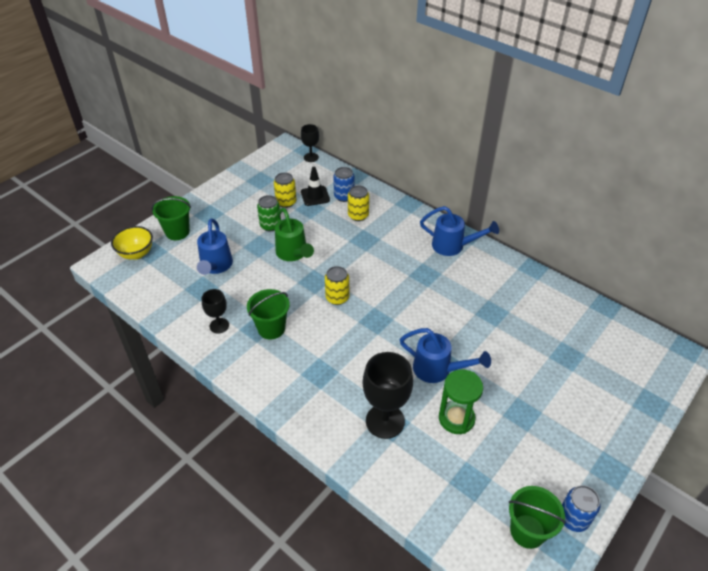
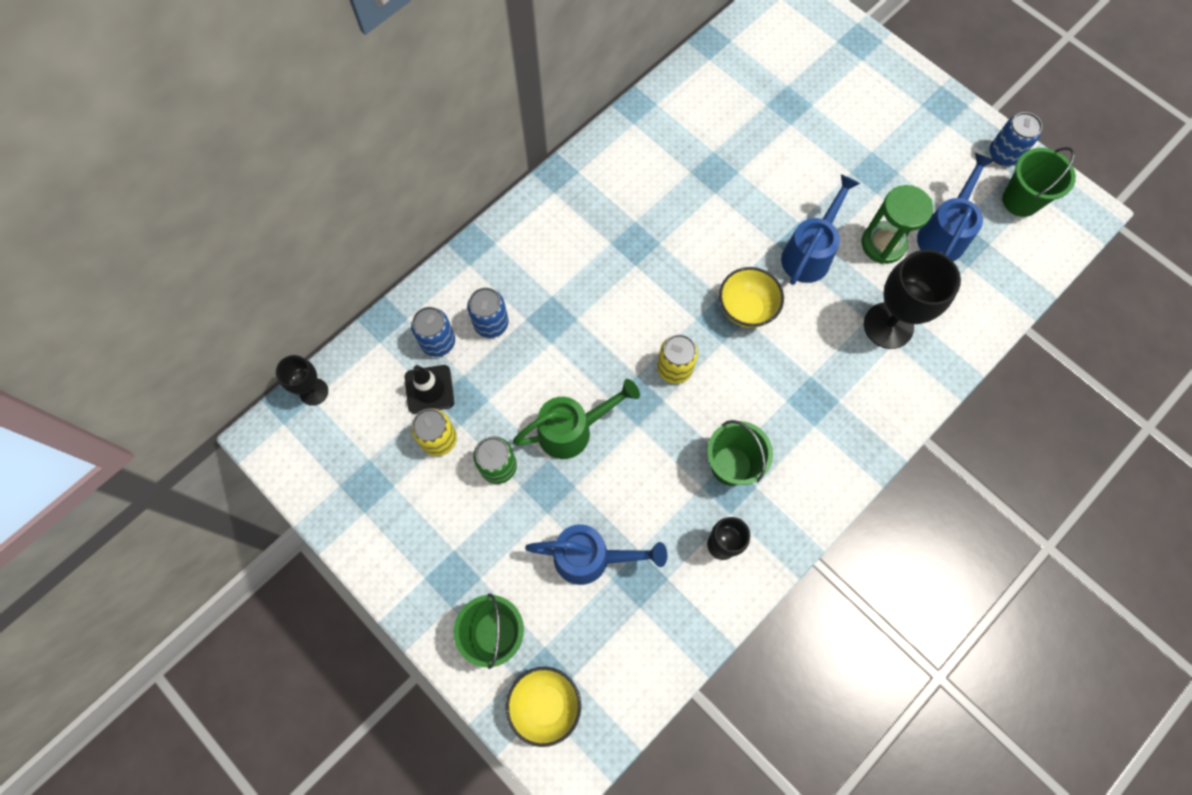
camera: 85 degrees left, 25 degrees up
yellow can [348,185,369,221] -> blue can [467,287,509,338]
blue watering can [420,206,499,256] -> blue watering can moved to [917,153,995,261]
none -> yellow bowl [719,267,784,328]

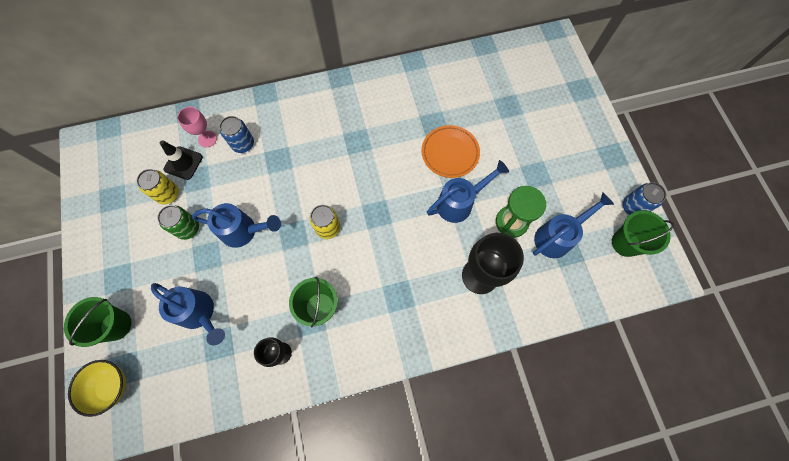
camera: 30 degrees right, 0 degrees up
black goblet [276,355,328,406] -> none
blue can [411,307,455,357] -> pink goblet [177,107,217,147]
green watering can [513,379,640,459] -> blue watering can [192,203,281,248]
yellow bowl [719,267,784,328] -> none
none -> orange plate [421,125,480,178]

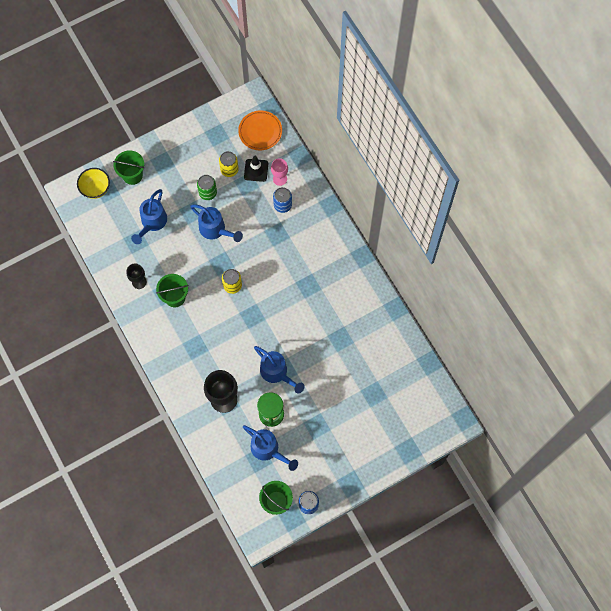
camera: 75 degrees right, 0 degrees up
blue watering can [192,203,281,248] -> blue watering can turned 45 degrees counterclockwise [190,204,243,242]
orange plate [421,125,480,178] -> orange plate moved to [238,110,282,150]

